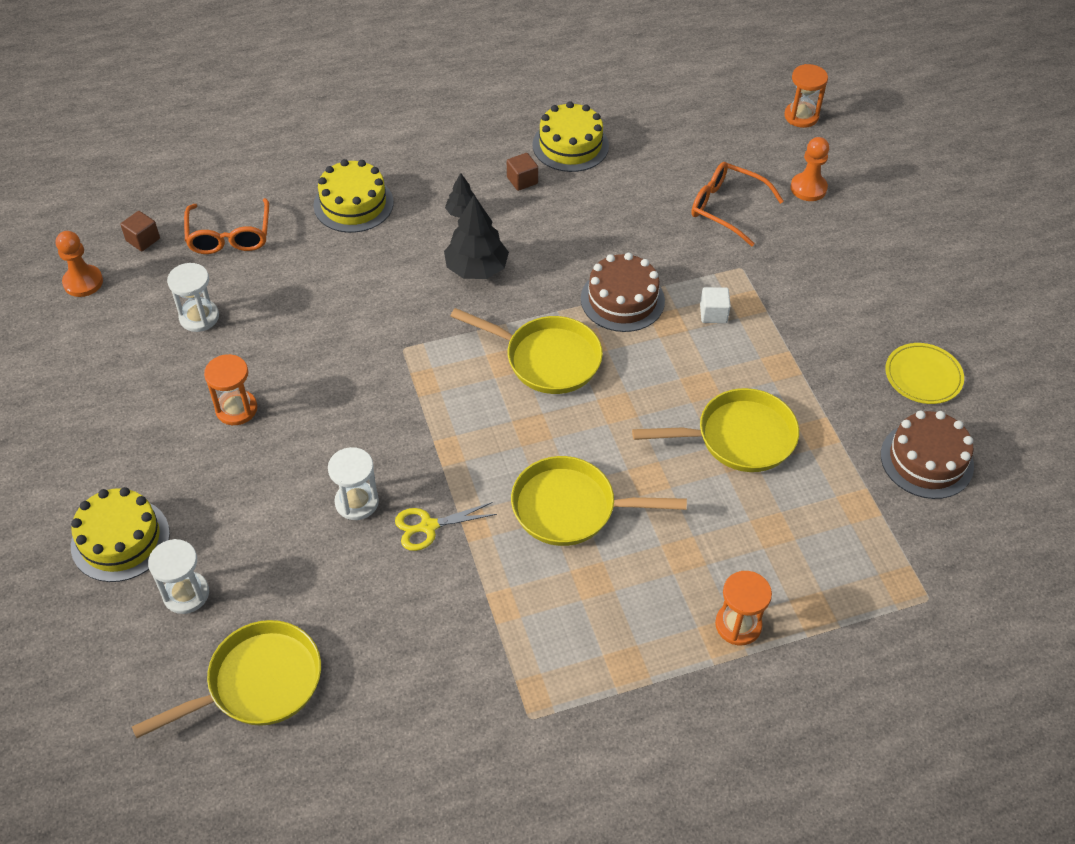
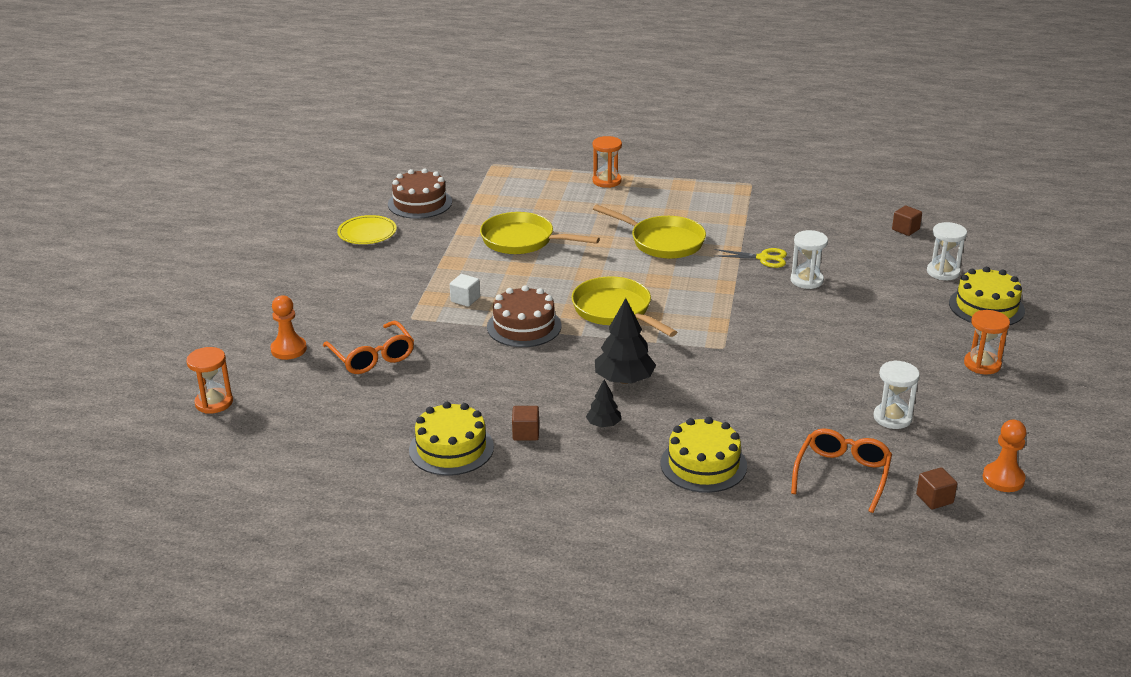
camera: 150 degrees left, 20 degrees down
yellow pan [132,620,321,738] -> brown cube [892,206,922,236]
orange hourglass [204,354,257,425] -> orange hourglass moved to [964,310,1010,374]

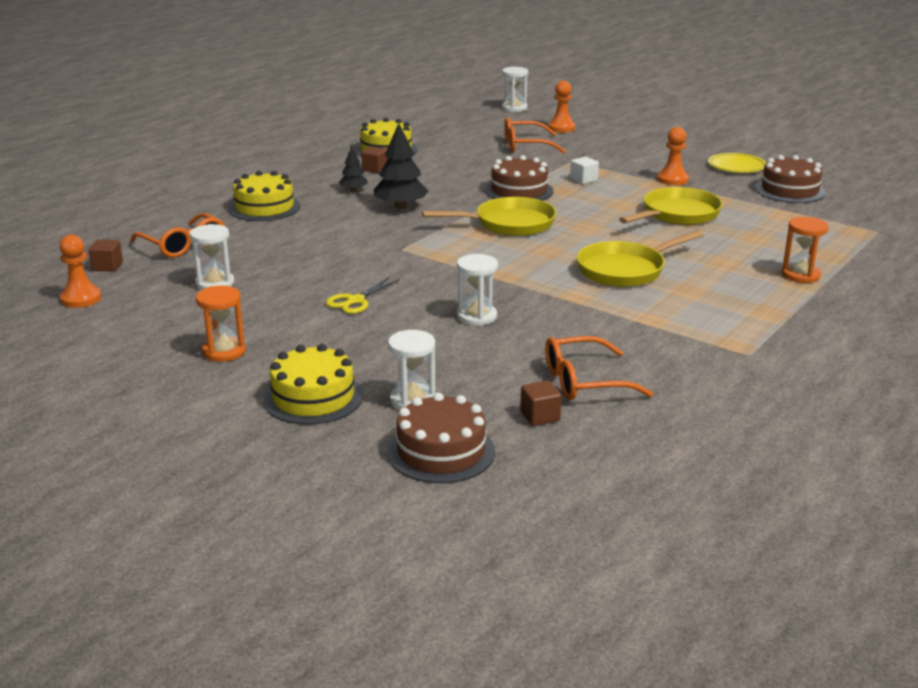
camera: 115 degrees right, 5 degrees down
orange hourglass [186,347,233,414] -> white hourglass [502,67,528,112]
yellow scissors [714,248,787,268] -> yellow scissors moved to [326,277,400,314]
none -> brown cake [387,393,495,483]
none -> orange glasses [545,336,653,400]
none -> orange pawn [657,127,689,185]

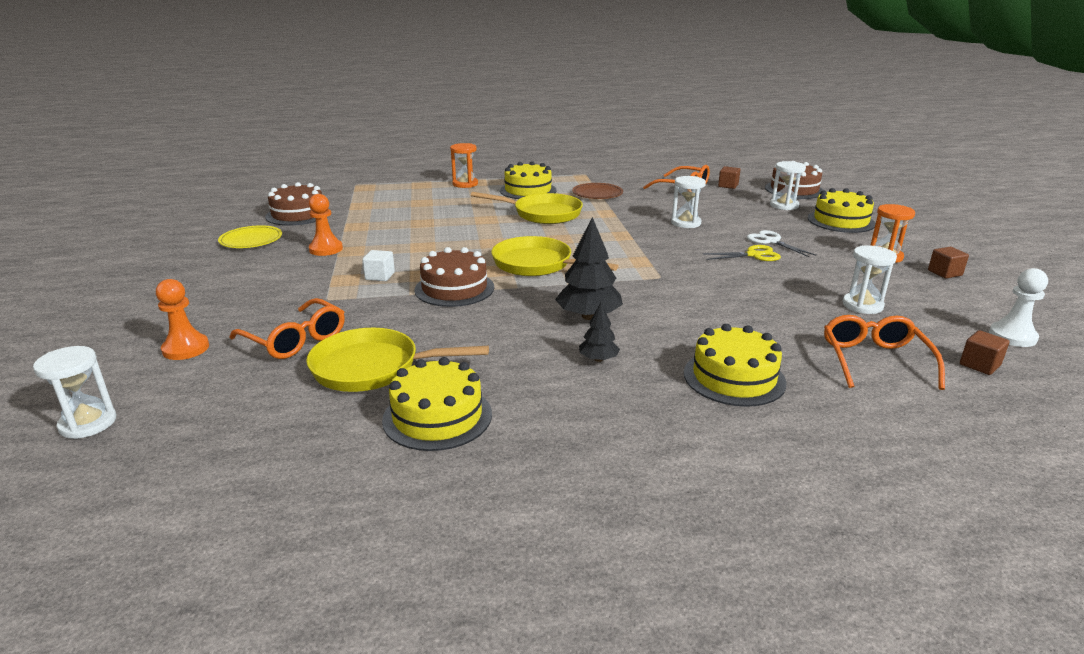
camera: 135 degrees left, 0 degrees up
orange pawn [59,235,101,308] -> white pawn [989,268,1048,347]
brown cube [361,146,388,173] -> brown cube moved to [928,247,969,278]
yellow pan [619,187,723,225] -> yellow pan moved to [306,328,489,392]
none -> yellow cake [500,161,557,199]
none -> brown plate [572,183,623,199]
none -> white scissors [747,230,817,257]

